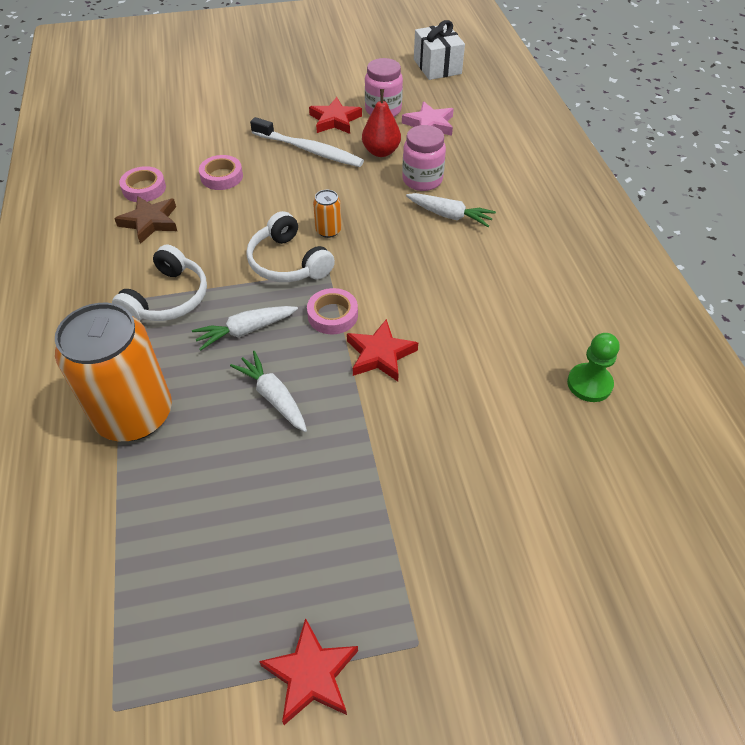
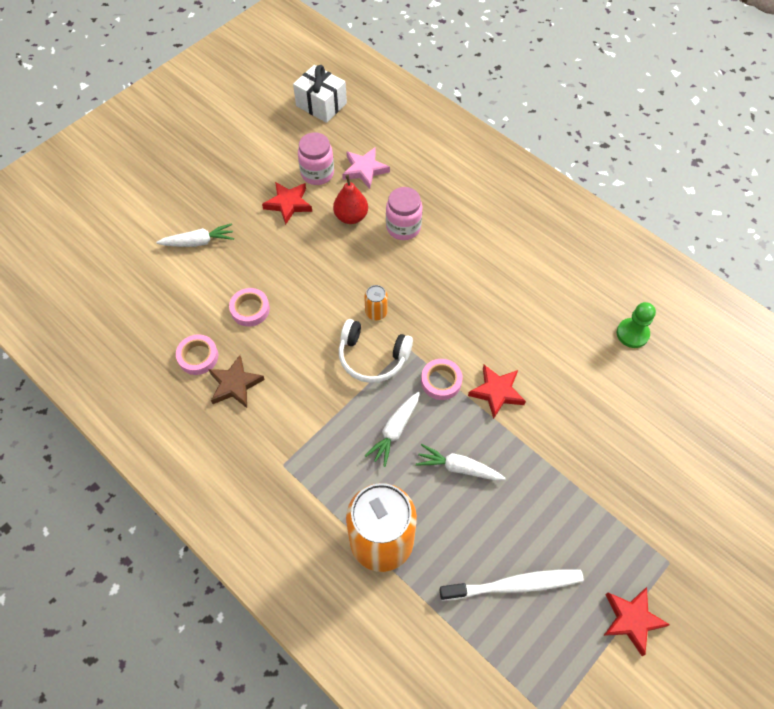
camera: 35 degrees left, 10 degrees up
white headphones [112,245,207,321] -> none
white toothbrush [250,117,364,167] -> white toothbrush moved to [439,569,584,601]
white carrot [406,193,496,227] -> white carrot moved to [156,223,234,247]

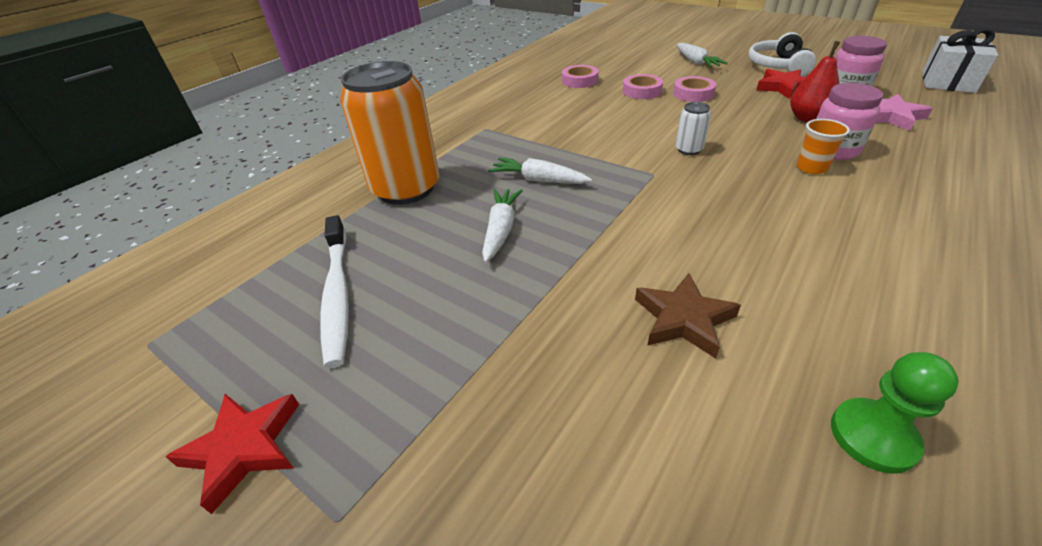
camera: 85 degrees right, 20 degrees down
brown star [208,355,265,408] -> brown star moved to [635,273,741,359]
white headphones [339,319,413,383] -> white headphones moved to [748,32,816,76]
orange can [364,285,388,320] -> white can [675,102,711,155]
pink tape [421,359,463,400] -> pink tape moved to [673,76,716,102]
red star [468,365,526,419] -> none
none -> orange cup [796,119,850,174]

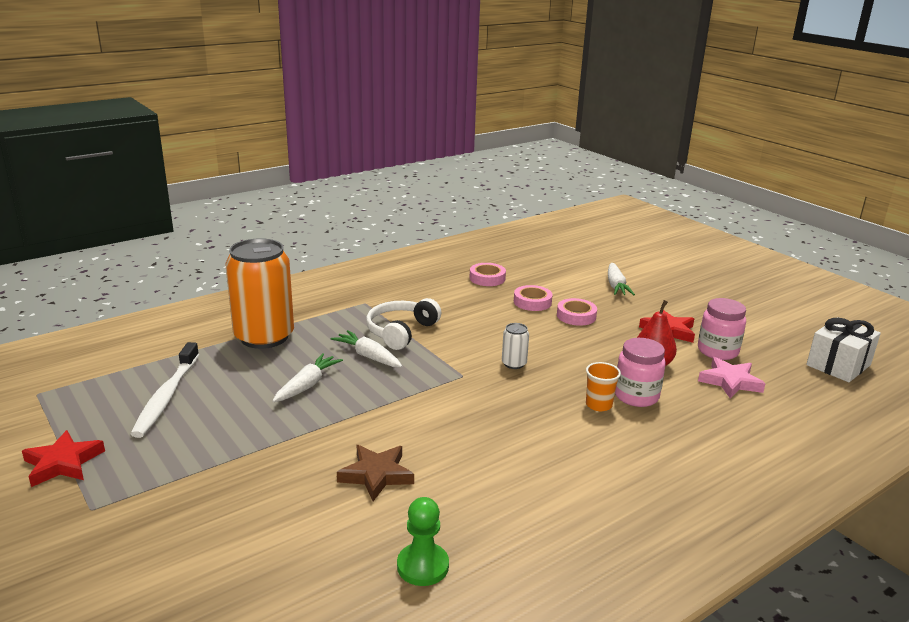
camera: 15 degrees right, 15 degrees down
white headphones [748,32,816,76] -> white headphones moved to [366,298,441,350]

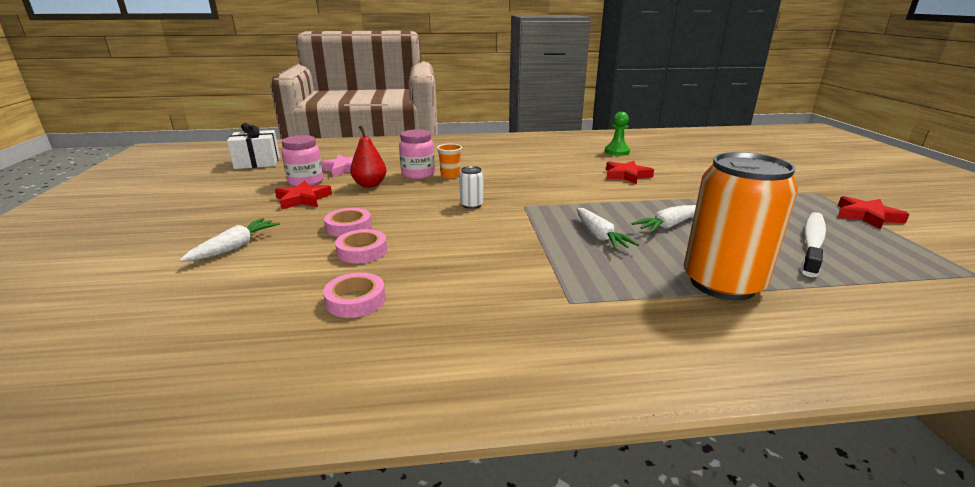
camera: 150 degrees left, 0 degrees up
brown star [337,445,414,501] -> red star [606,161,654,184]
white headphones [366,298,441,350] -> none

